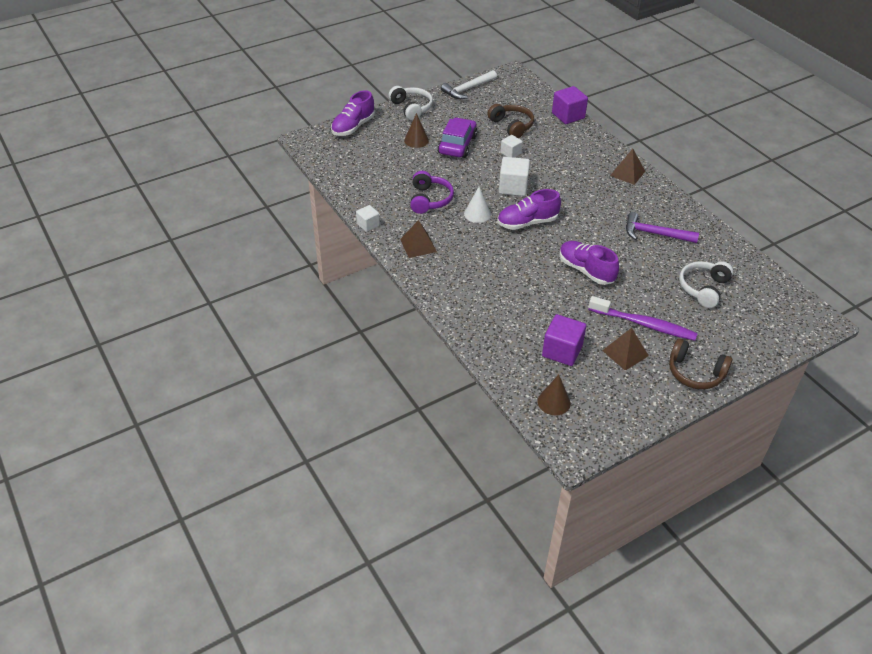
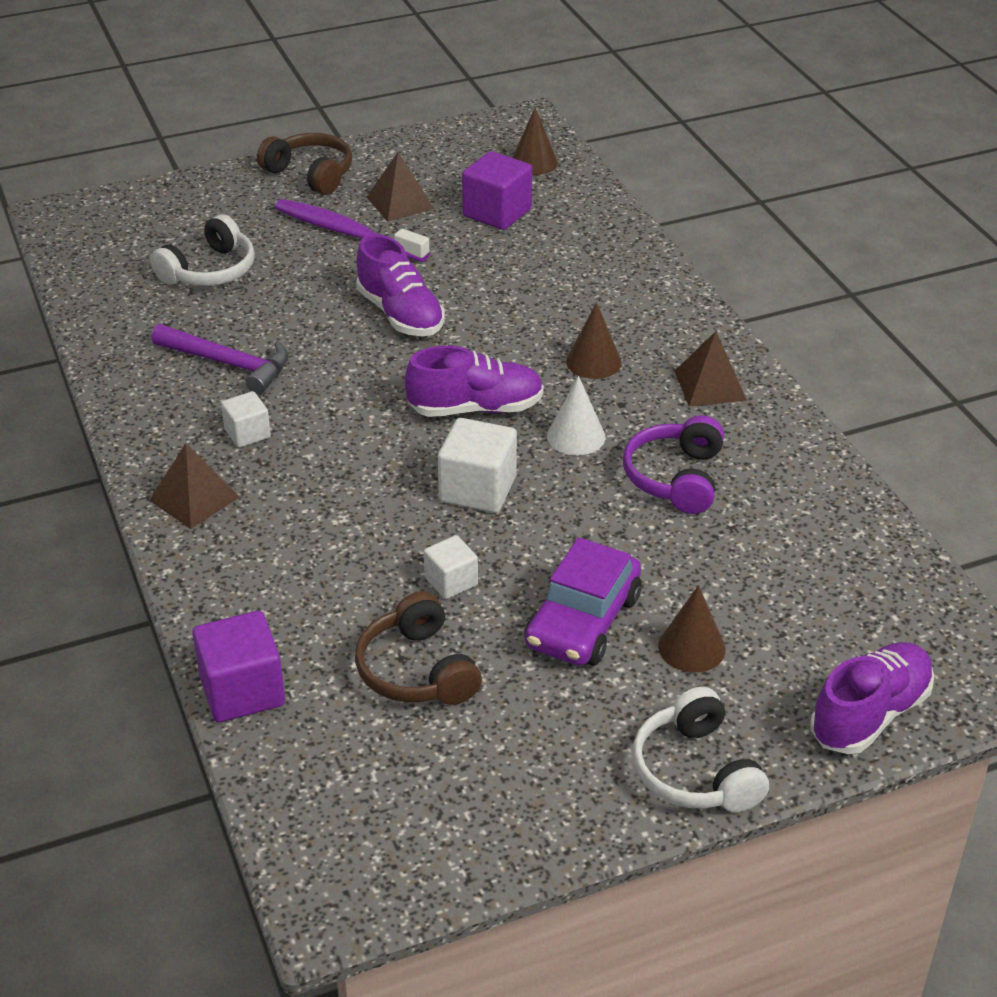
camera: 170 degrees left, 5 degrees down
white cube [356,205,380,232] -> white cube moved to [221,391,271,448]
white hammer [441,70,497,99] -> none
none -> brown cone [566,302,622,379]

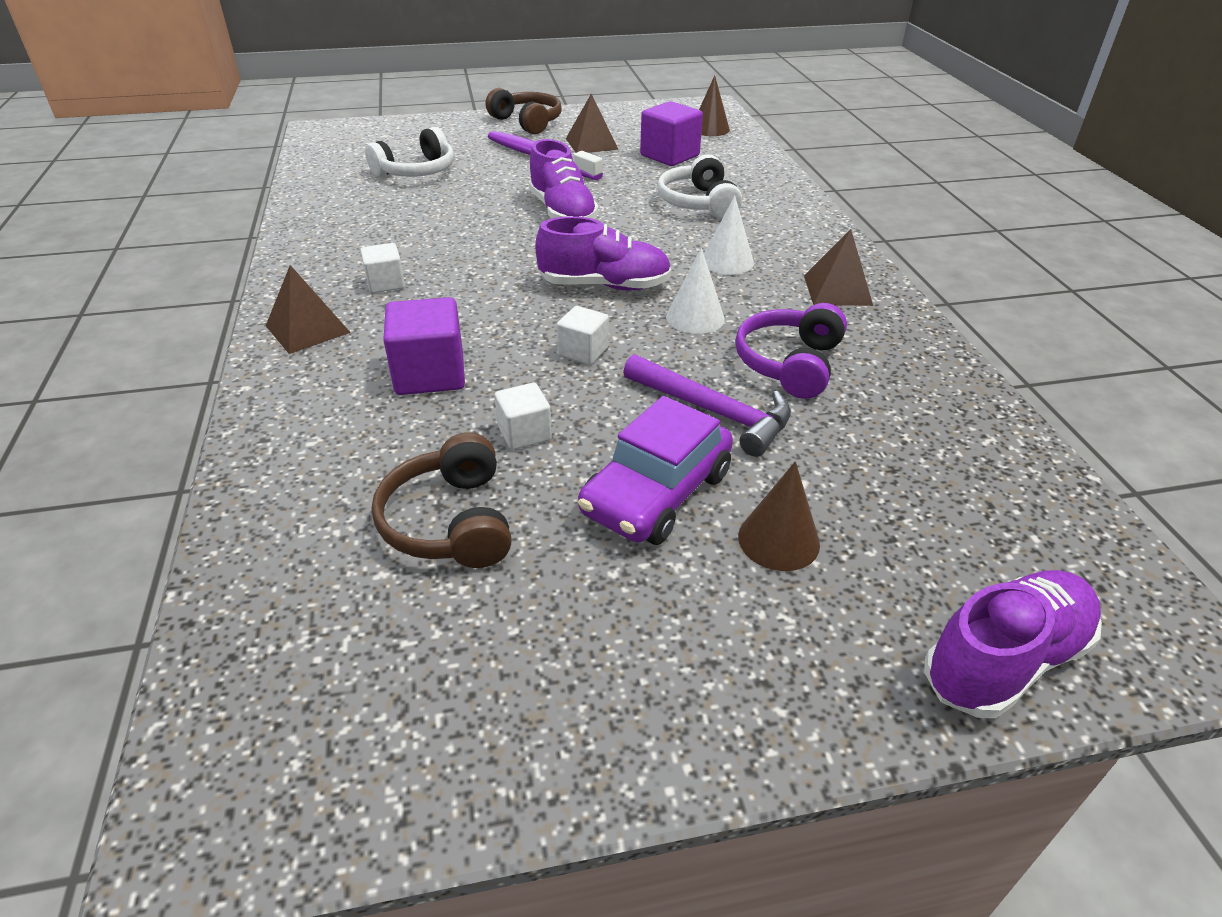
camera: 10 degrees right, 0 degrees up
purple hammer [152,324,288,394] -> purple hammer moved to [623,354,791,457]
purple cube [192,611,285,722] -> purple cube moved to [383,297,465,395]
white cube [438,418,517,513] -> white cube [557,306,609,365], size x0.60
brown cone [566,302,622,379] -> white cone [704,196,754,275]
white headphones [633,687,769,812] -> white headphones moved to [658,154,742,219]

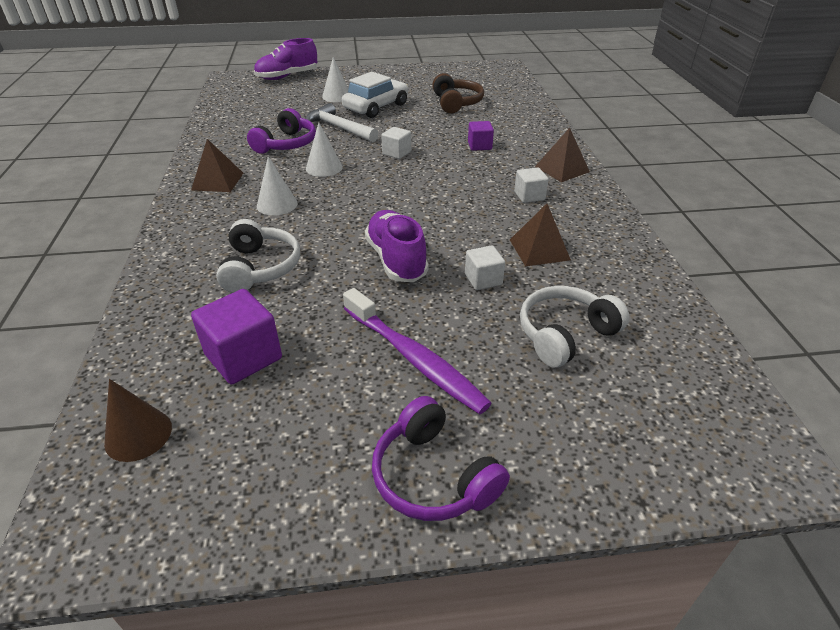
camera: 175 degrees left, 0 degrees up
purple cube [383,297,465,395] -> purple cube [468,121,494,151], size x0.60
brown headphones [486,88,562,134] -> purple headphones [372,396,510,521]
white cube [494,383,552,450] -> white cube moved to [465,245,505,290]
purple shoe [535,216,672,291] -> none
brown pyramid [566,94,619,153] -> brown pyramid moved to [510,204,571,266]
purple car [578,396,733,545] -> white car [342,72,408,118]
purple hammer [623,354,791,457] -> white hammer [306,103,379,142]
brown cone [738,461,820,571] -> white cone [322,57,348,102]

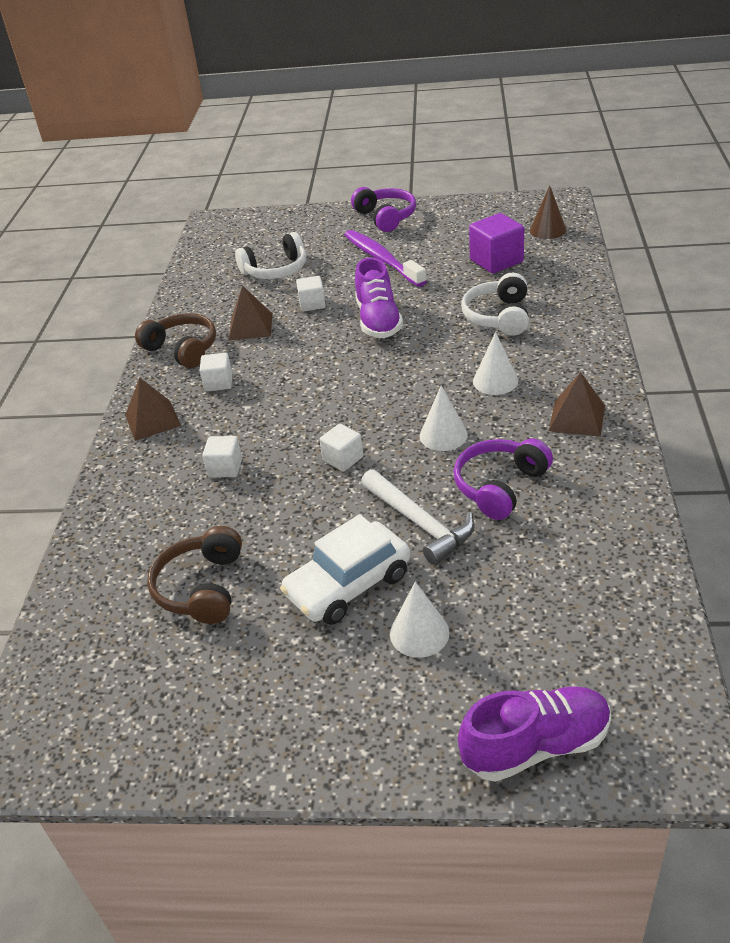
camera: 165 degrees left, 0 degrees up
purple cube [468,121,494,151] -> white cube [202,436,242,477]
none -> brown headphones [135,313,216,368]

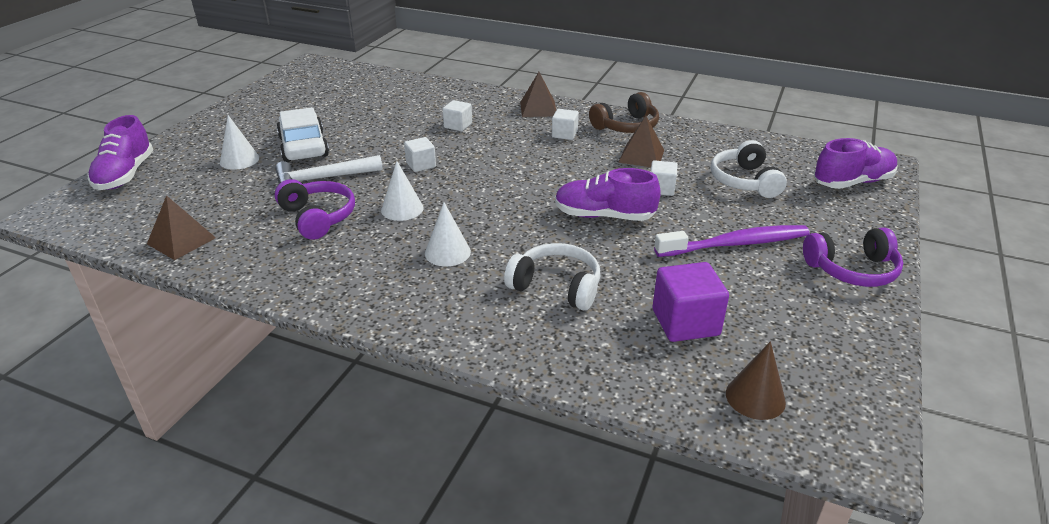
camera: 105 degrees right, 5 degrees down
brown headphones [147,526,242,624] -> none
brown pyramid [549,372,605,437] -> brown pyramid moved to [147,195,216,260]
none -> purple shoe [814,138,898,189]

